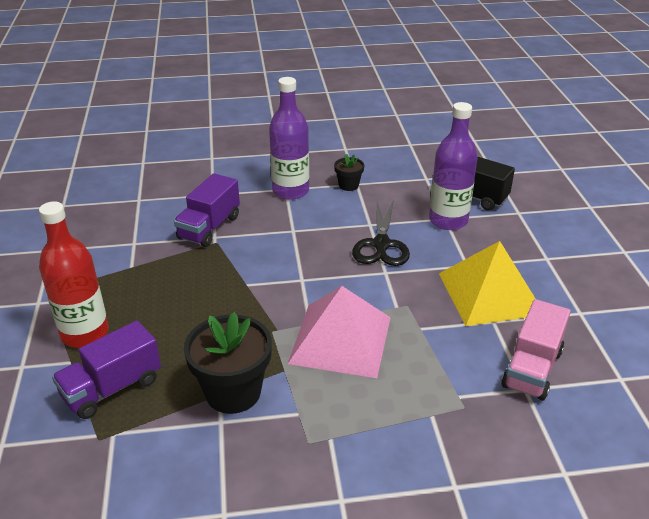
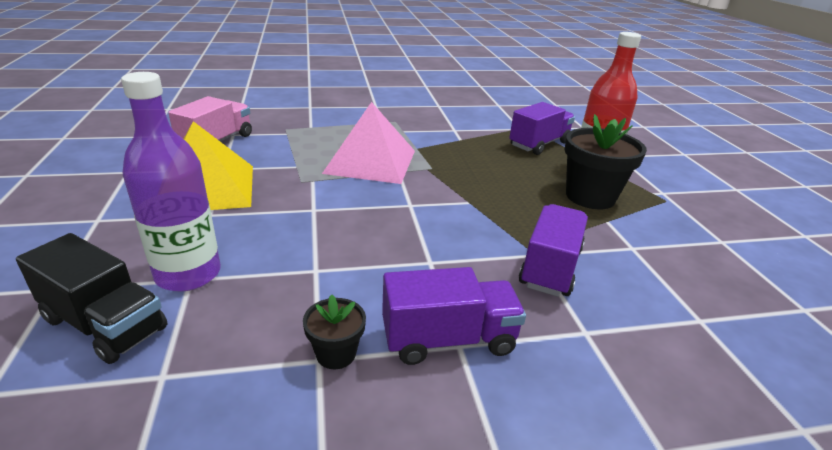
camera: 175 degrees right, 5 degrees down
black flower pot [184,312,272,414] -> black flower pot moved to [564,114,647,209]
purple bottle [269,77,309,200] -> purple truck [382,267,526,365]
black scissors [352,200,410,266] -> none

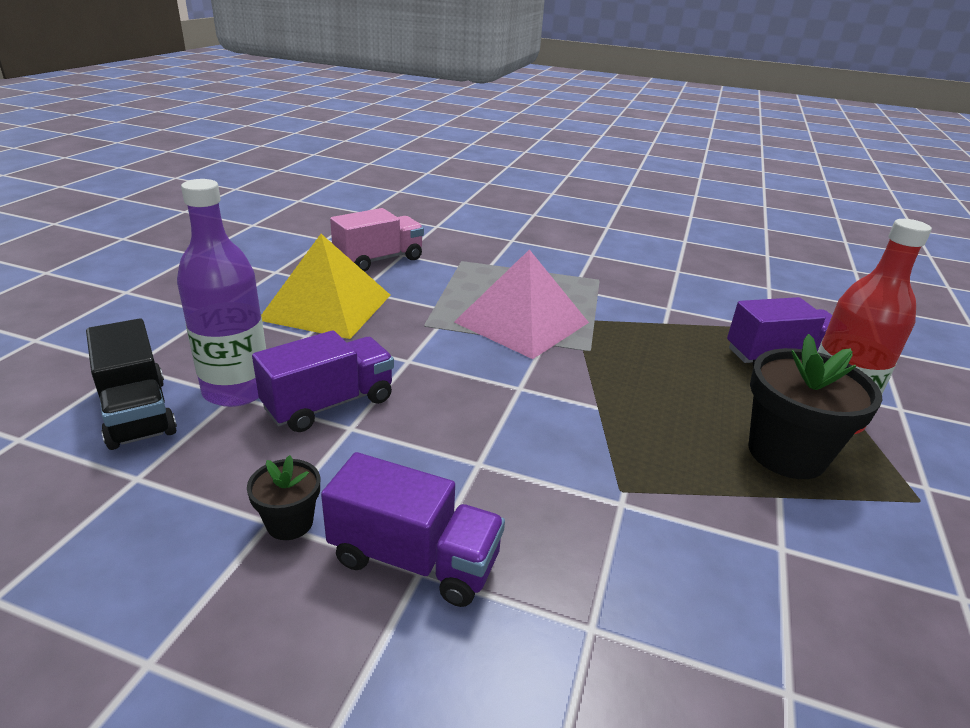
camera: 30 degrees right, 0 degrees up
purple truck [519,204,588,297] -> purple truck moved to [252,331,394,432]

